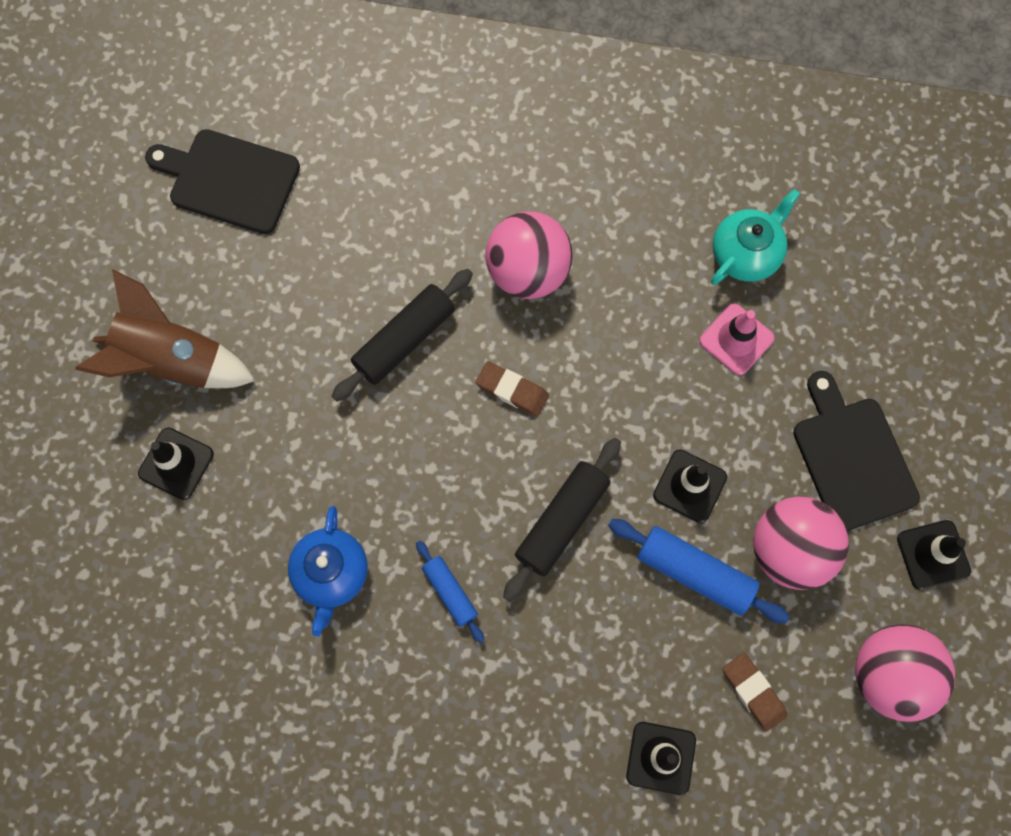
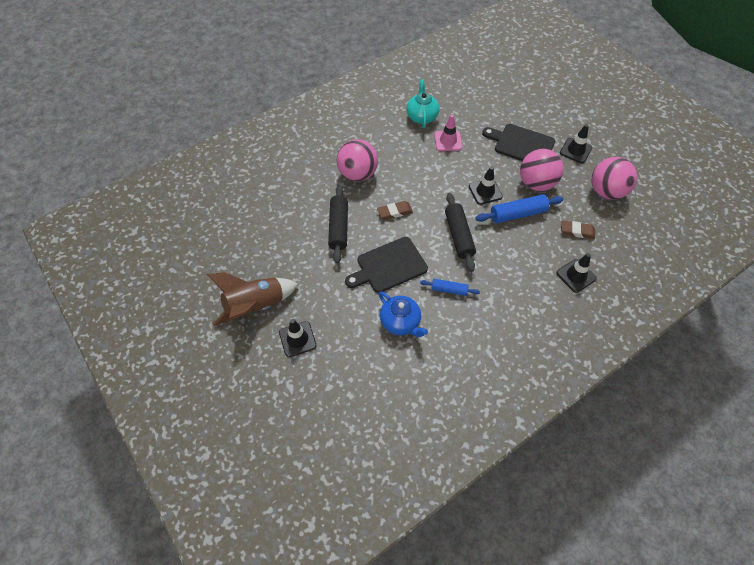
camera: 45 degrees left, 15 degrees down
black cutting board [145,129,300,234] -> black cutting board moved to [345,237,428,293]

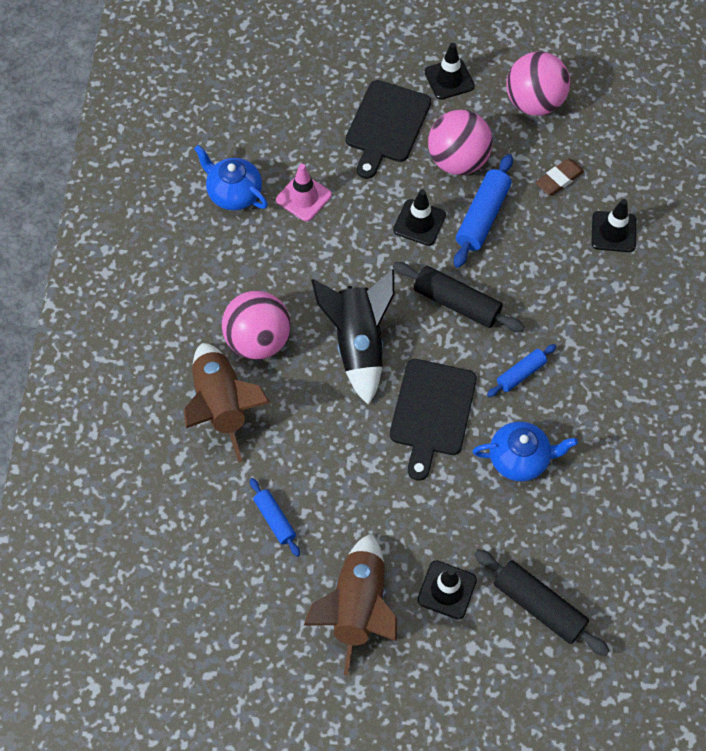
camera: 50 degrees left, 5 degrees up
black rolling pin [328,185,348,263] -> black rolling pin moved to [474,549,610,656]
brown eraser [377,201,413,220] -> black rocket [311,269,394,405]
turquoise teapot [406,79,439,128] -> blue teapot [194,145,268,210]
black cutting board [482,124,555,161] -> black cutting board turned 45 degrees counterclockwise [346,80,431,179]
none -> brown rocket [184,343,270,463]
none -> blue rolling pin [250,478,300,557]

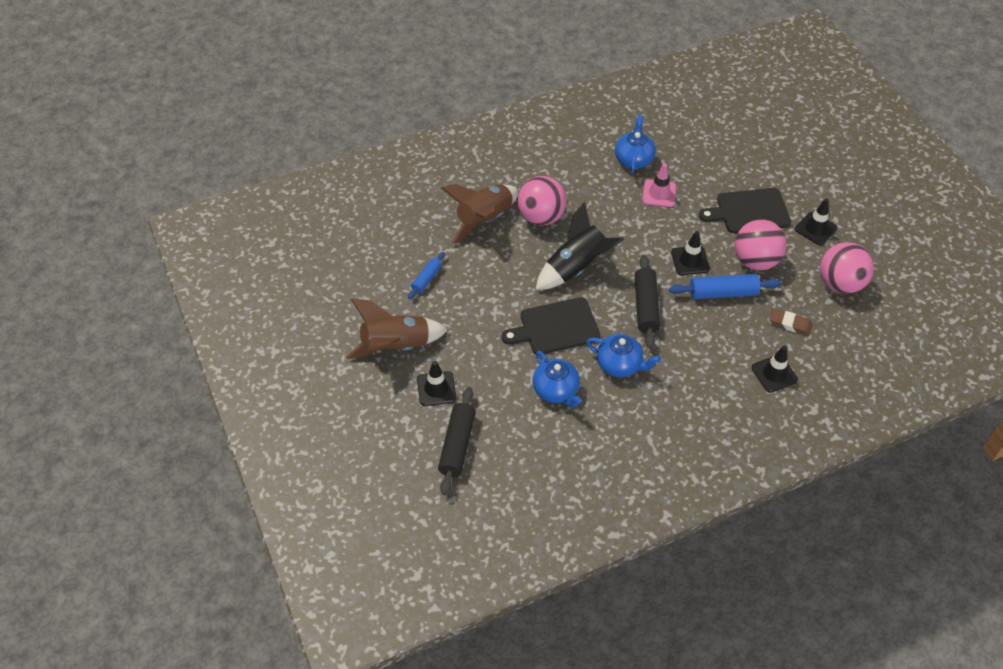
camera: 60 degrees right, 10 degrees down
blue rolling pin [487,344,557,397] -> blue teapot [586,334,661,377]

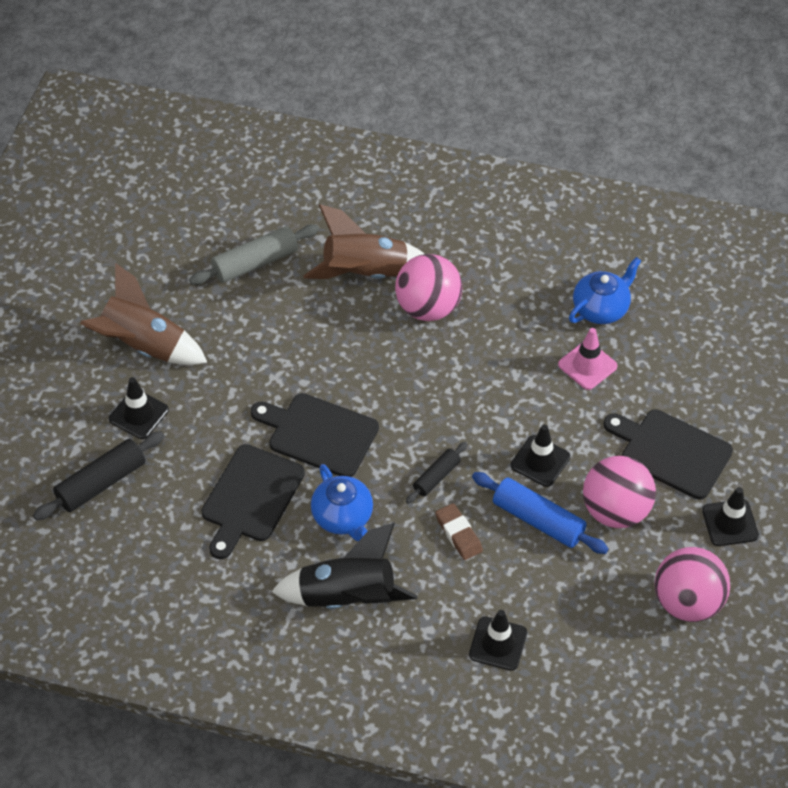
camera: 40 degrees right, 0 degrees up
blue rolling pin [408,252,445,299] -> none
blue teapot [533,351,582,408] -> black cutting board [201,444,305,559]
black rocket [535,202,624,290] -> black rocket moved to [271,523,417,609]
black rolling pin [634,255,660,348] -> black rolling pin [406,442,467,504], size x0.60
brown eraser [769,308,813,336] -> brown eraser moved to [435,503,483,560]
none -> grey rolling pin [189,224,319,285]

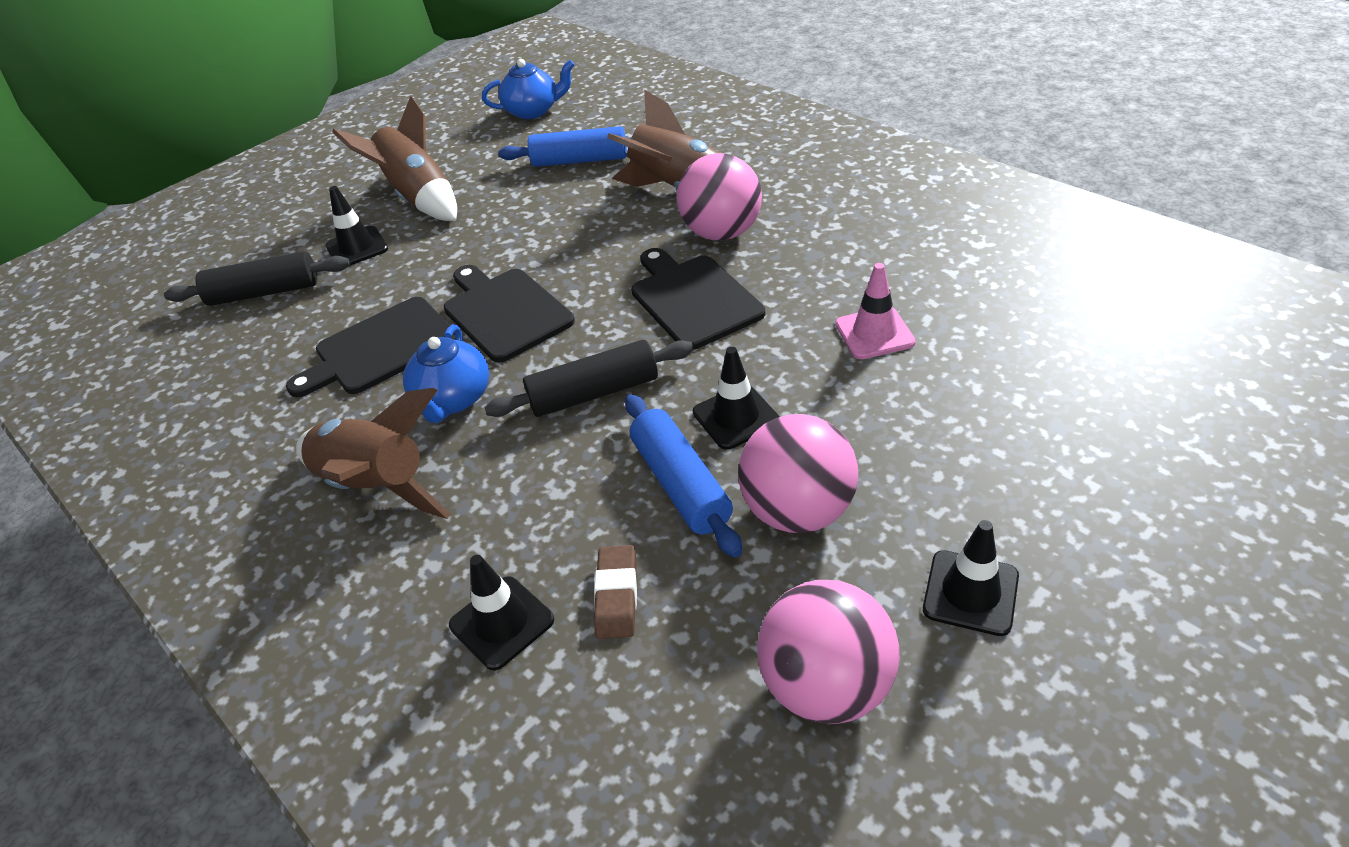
camera: 35 degrees right, 10 degrees down
grey rolling pin [189,224,319,285] -> blue rolling pin [498,126,632,167]
black rocket [271,523,417,609] -> brown rocket [296,388,451,519]
black rolling pin [406,442,467,504] -> black rolling pin [484,340,693,417], size x1.67
brown eraser [435,503,483,560] -> brown eraser moved to [594,545,637,639]
blue teapot [569,257,641,324] -> blue teapot moved to [482,59,575,119]
black cutting board [603,409,733,500] -> black cutting board moved to [631,248,765,350]

